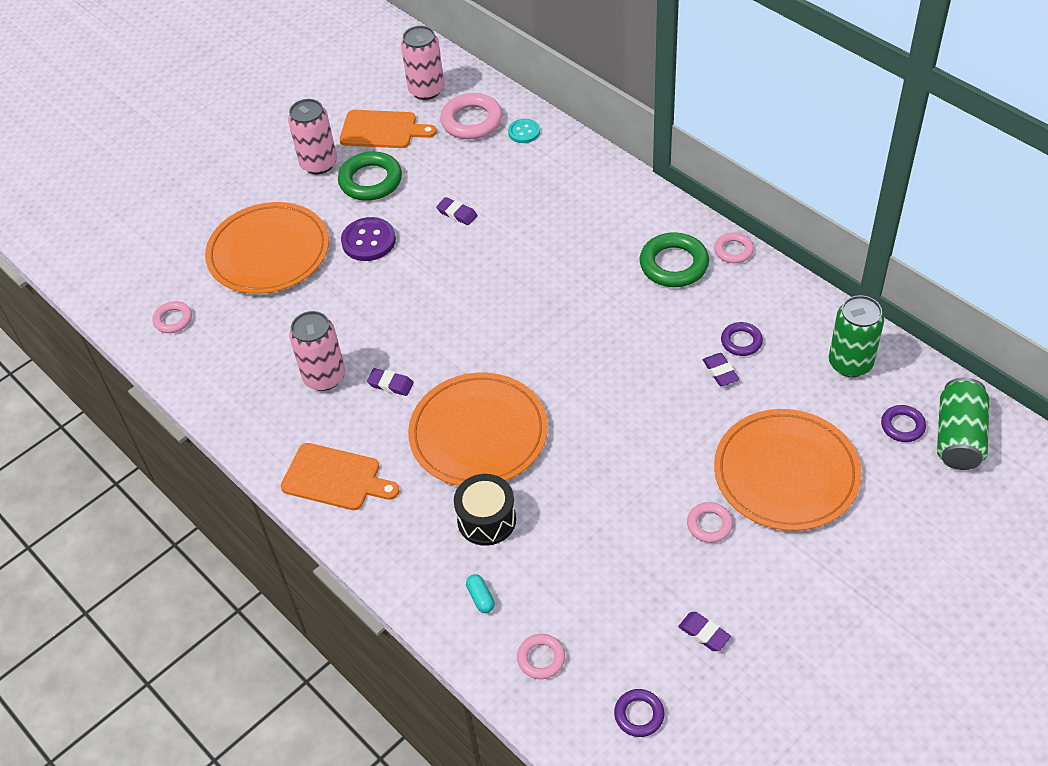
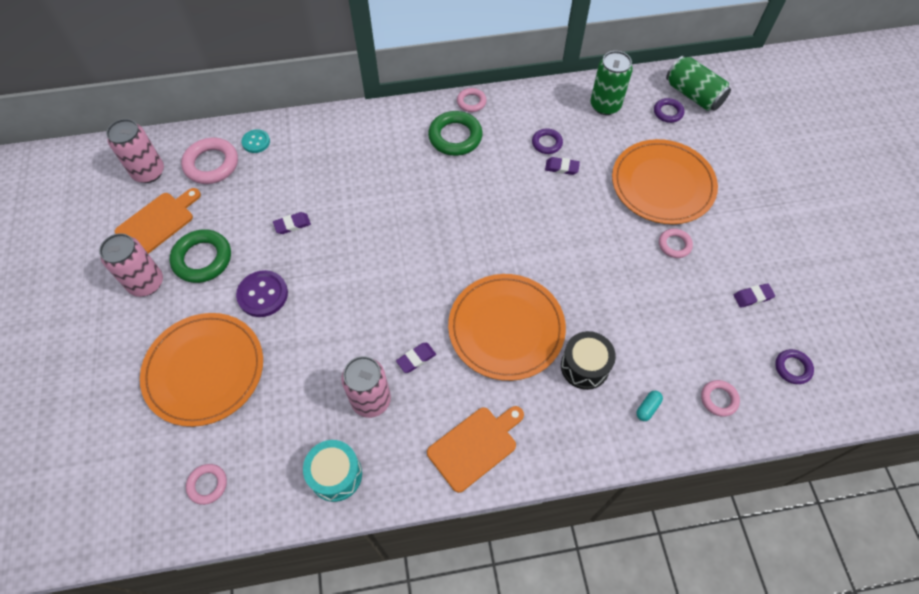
camera: 60 degrees left, 10 degrees up
turquoise capsule [466,574,495,613] -> turquoise capsule turned 60 degrees counterclockwise [636,391,663,421]
none -> turquoise drum [303,440,362,502]

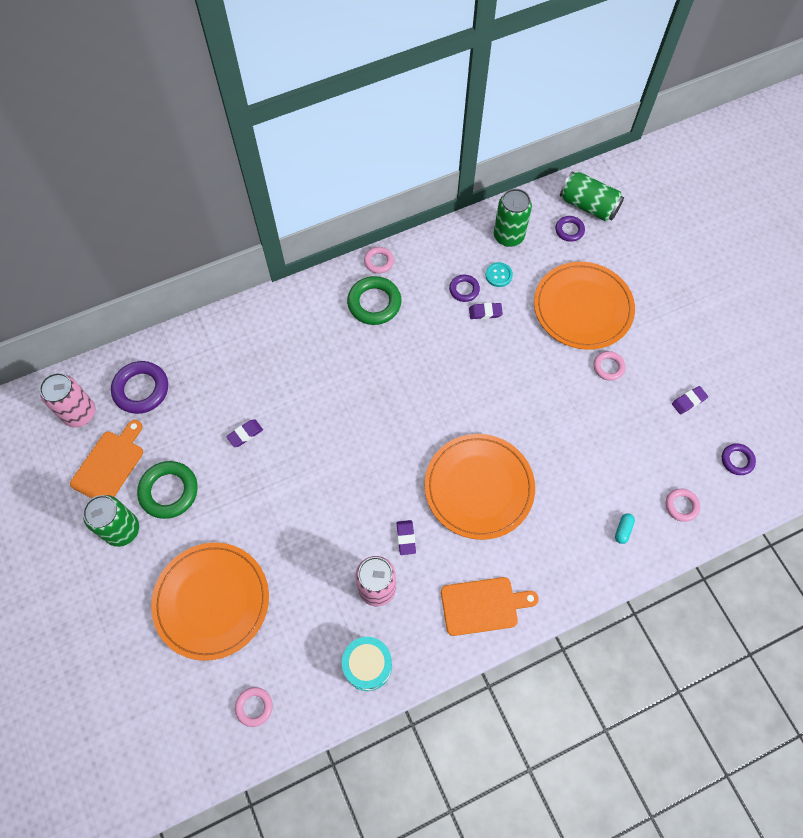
camera: 15 degrees left, 5 degrees up
pink can [99,233,163,297] -> green can [83,495,139,547]
pink ring [181,138,238,184] -> purple ring [111,361,168,414]
purple button [236,270,288,317] -> none
turquoise button [242,129,270,153] -> turquoise button moved to [485,262,513,287]
purple eraser [396,343,436,373] -> purple eraser turned 45 degrees counterclockwise [397,520,416,555]
orange cutting board [427,406,524,493] -> orange cutting board turned 45 degrees clockwise [441,577,539,636]
black drum [561,331,616,390] -> none

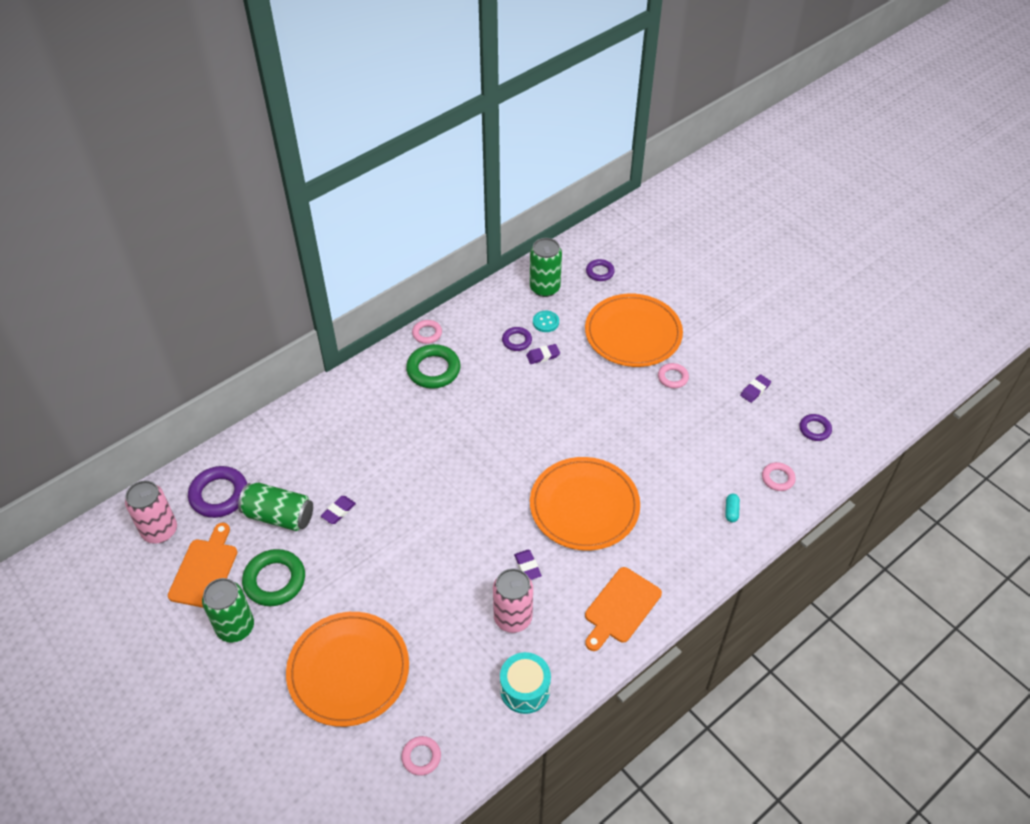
camera: 15 degrees left, 15 degrees down
orange cutting board [441,577,539,636] -> orange cutting board turned 150 degrees clockwise [585,567,662,651]
green can [560,171,624,221] -> green can moved to [238,482,313,531]

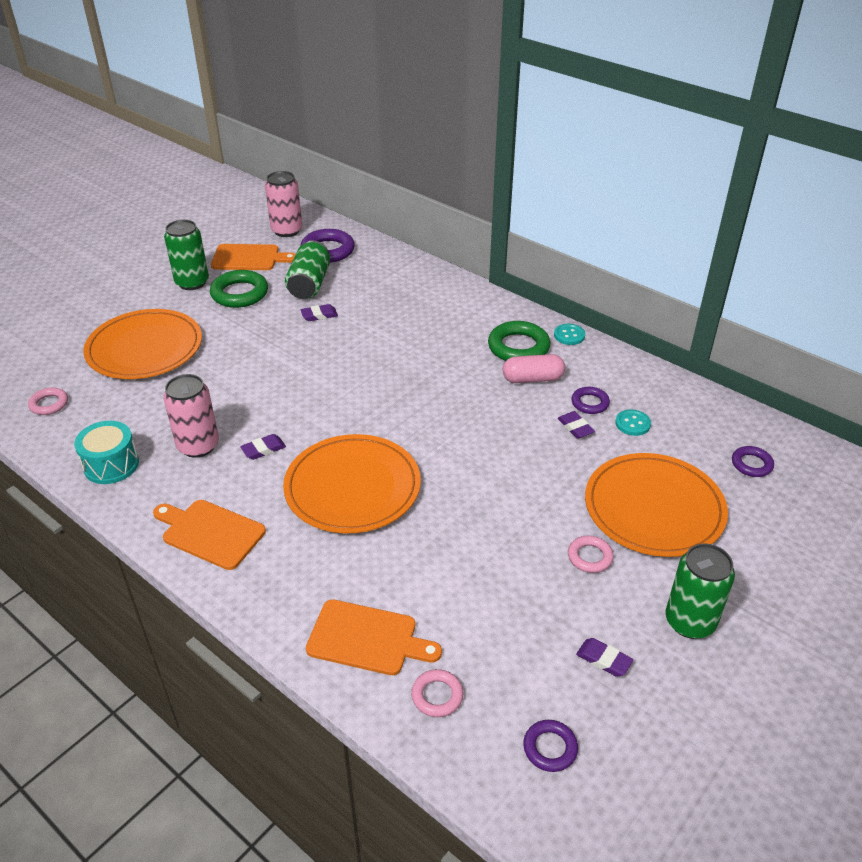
camera: 80 degrees right, 10 degrees down
purple eraser [321,496,356,524] -> purple eraser turned 45 degrees counterclockwise [300,304,338,321]
pink ring [412,320,442,344] -> turquoise button [554,324,585,345]
green can [530,238,562,297] -> green can moved to [665,544,735,639]
turquoise capsule [725,494,740,522] -> orange cutting board [306,599,442,675]
none -> pink capsule [503,354,565,383]

